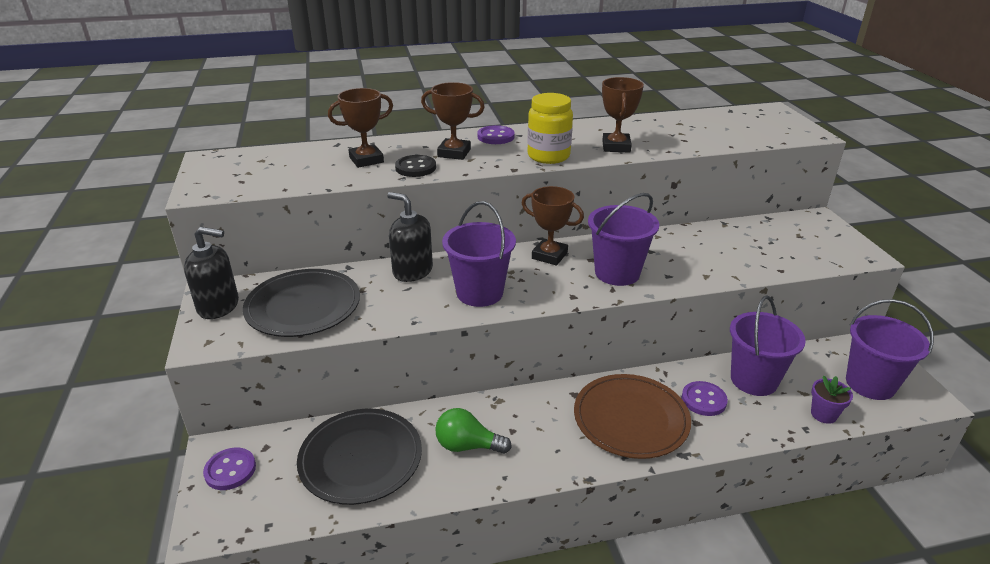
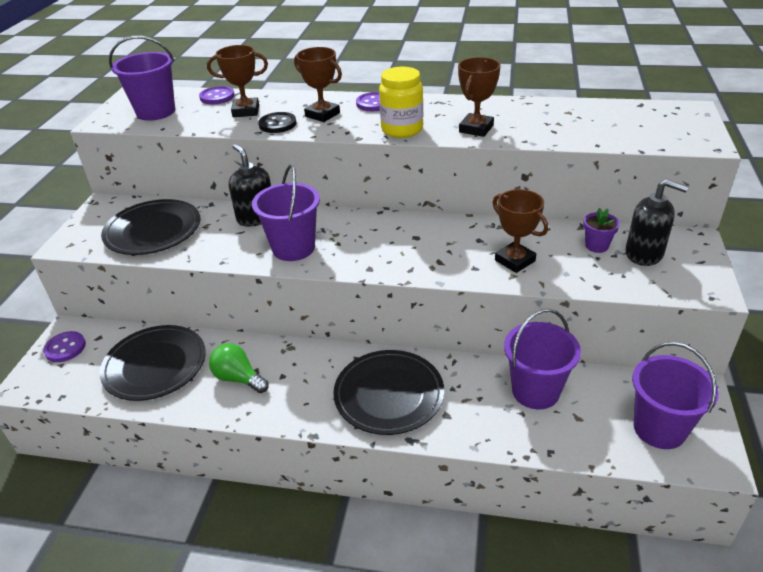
camera: 25 degrees right, 5 degrees up
black soap dispenser [184,227,239,319] -> black soap dispenser moved to [625,179,689,266]
brown trophy [522,186,584,265] -> brown trophy moved to [493,189,548,273]
brown plate [574,374,691,459] -> black plate [333,350,444,435]
purple bucket [588,193,659,286] -> purple bucket moved to [109,36,175,121]
purple button [682,381,728,416] -> purple button moved to [199,86,235,104]
purple flower pot [811,376,853,424] -> purple flower pot moved to [583,208,620,253]

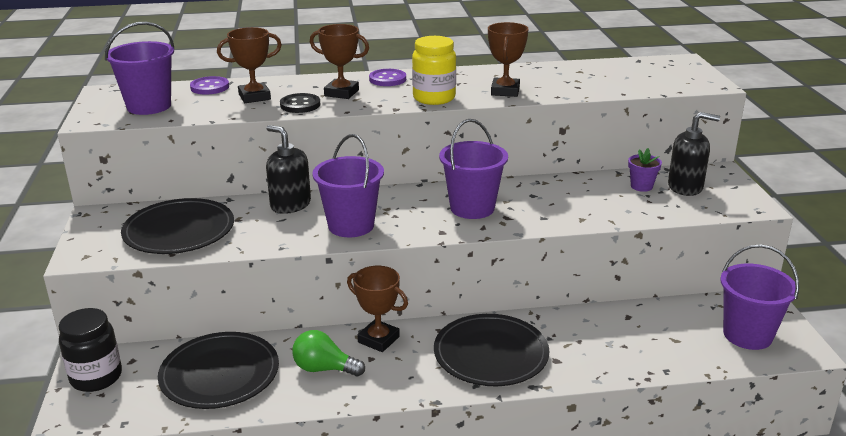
camera: 20 degrees left, 10 degrees down
purple button [43,331,86,362] -> black jar [59,308,122,392]
brown trophy [493,189,548,273] -> brown trophy moved to [347,266,408,352]
purple bucket [504,309,581,409] -> purple bucket moved to [439,119,508,219]

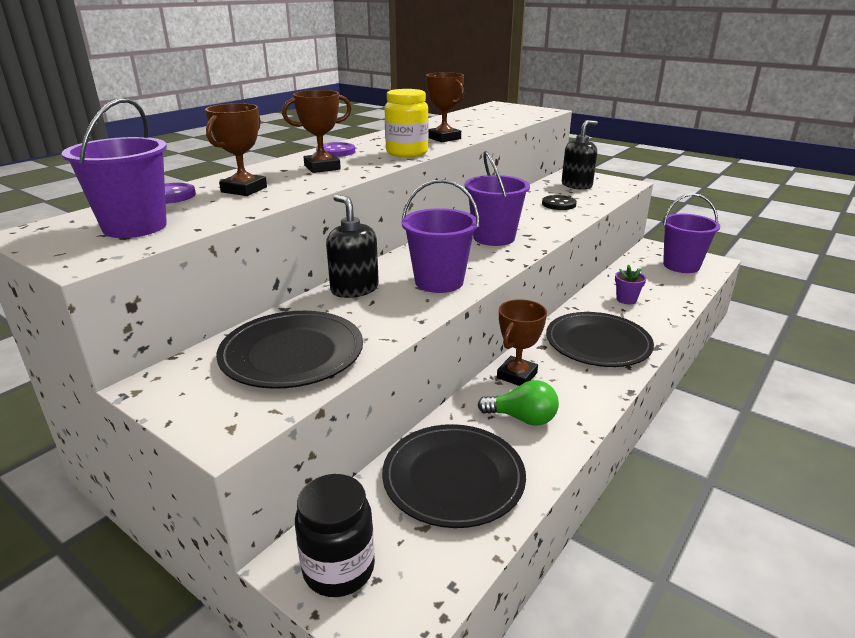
camera: 45 degrees left, 0 degrees up
black soap dispenser [266,125,311,214] -> black soap dispenser turned 60 degrees clockwise [326,194,379,298]
black button [280,93,320,113] -> black button moved to [542,195,577,210]
green light bulb [292,330,365,377] -> green light bulb turned 135 degrees counterclockwise [478,380,559,426]
brown trophy [347,266,408,352] -> brown trophy turned 45 degrees counterclockwise [497,299,547,386]
purple flower pot [628,148,662,192] -> purple flower pot moved to [615,264,646,304]

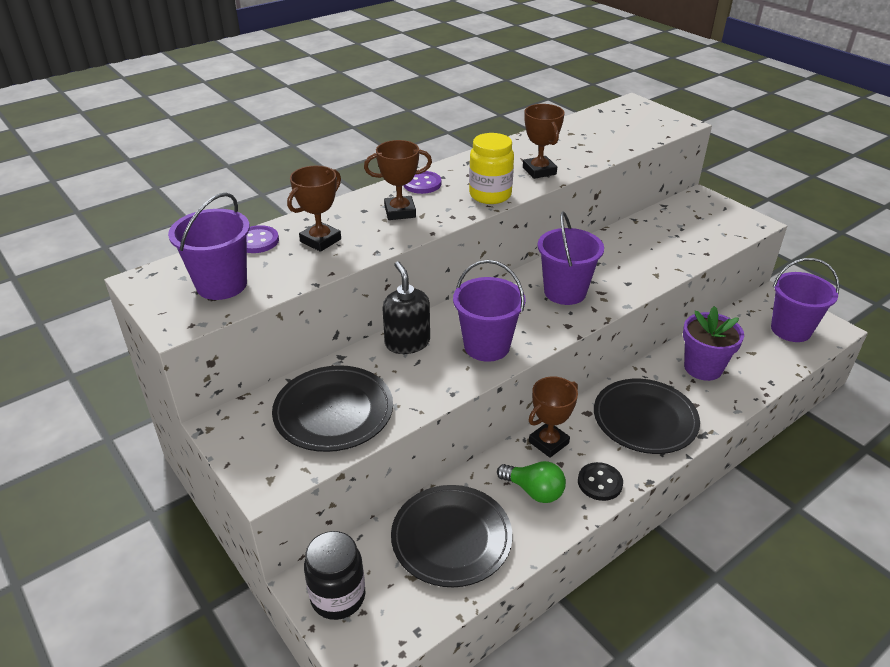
camera: 15 degrees right, 10 degrees up
black button [542,195,577,210] -> black button moved to [578,462,623,501]
black soap dispenser [562,120,598,190] -> none
purple flower pot [615,264,646,304] -> purple flower pot [683,306,744,381], size x1.81

